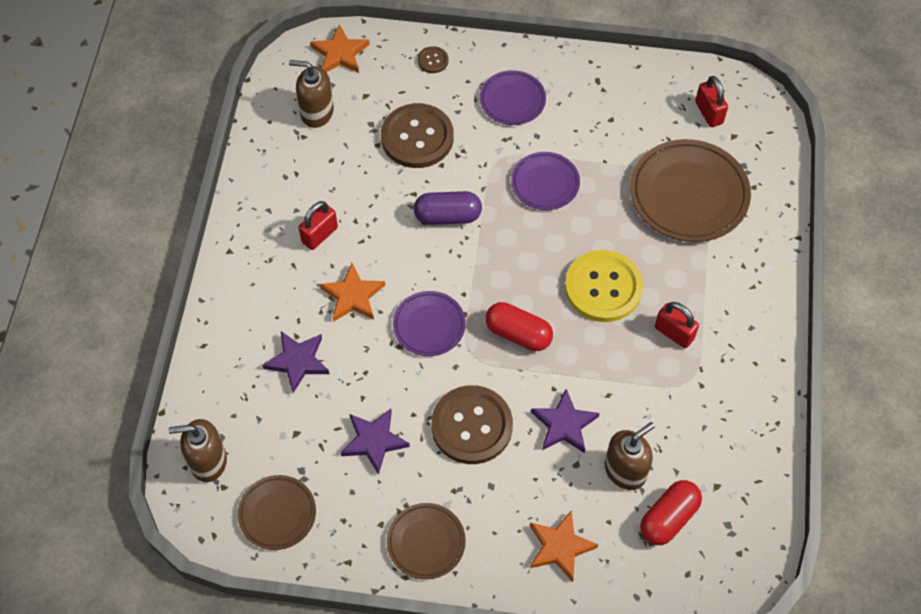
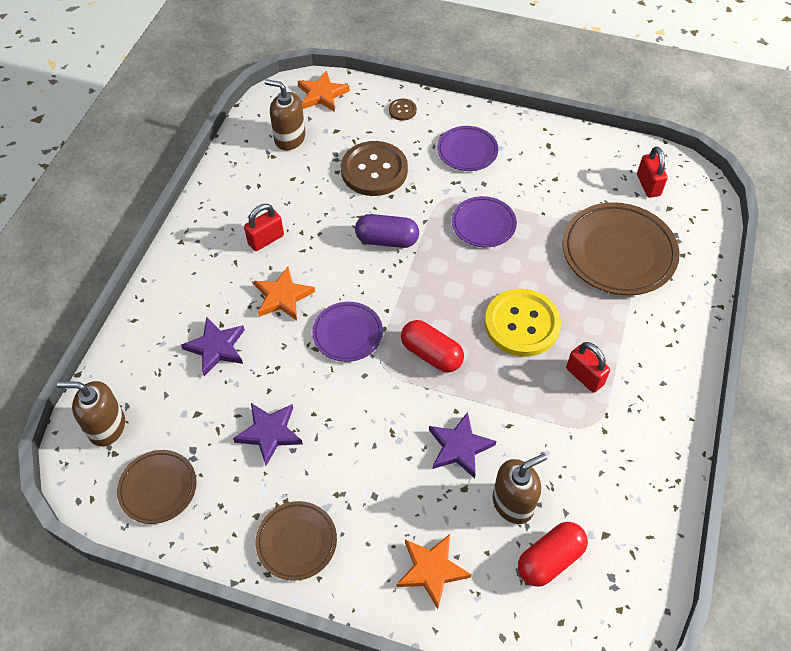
camera: 10 degrees right, 5 degrees down
brown button [431,385,513,464] -> none

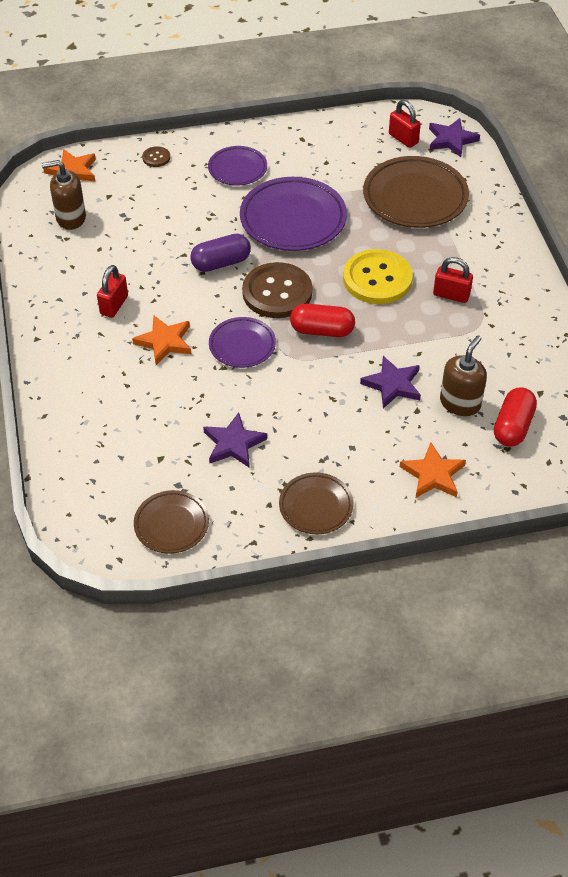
camera: 30 degrees left, 5 degrees down
brown soap dispenser [57,381,125,446] -> none
purple star [181,317,245,376] -> purple star moved to [429,118,480,157]
brown button [341,141,408,196] -> brown button moved to [242,262,312,318]
purple plate [452,196,517,247] -> purple plate [240,177,347,251], size x1.74

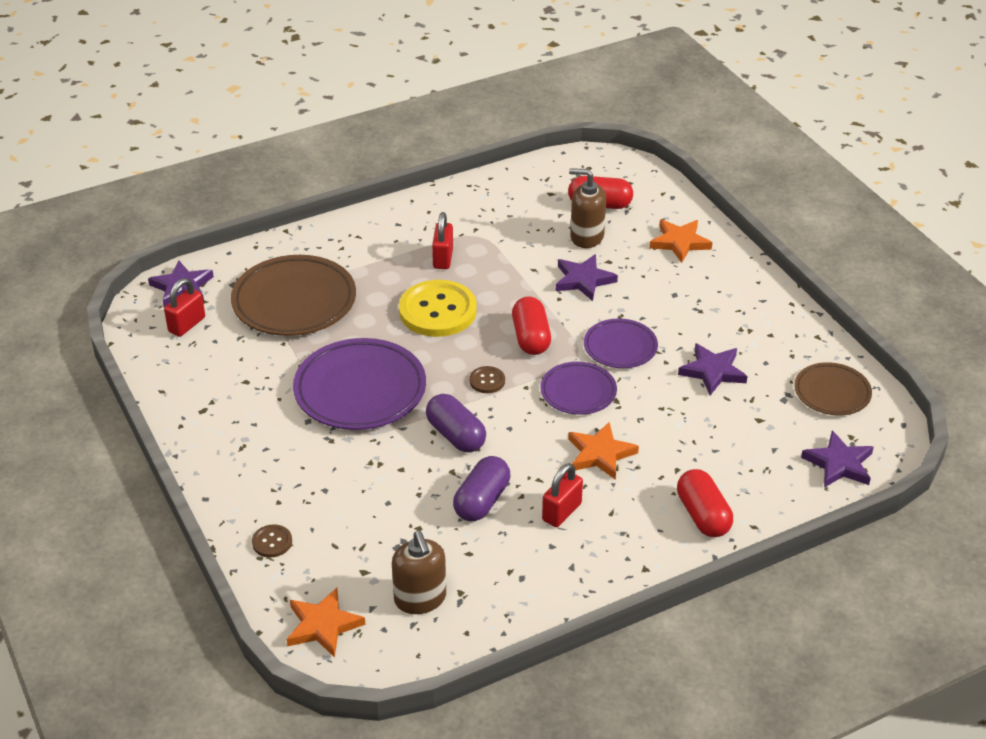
camera: 105 degrees left, 10 degrees down
red padlock [97,265,128,318] -> red padlock turned 60 degrees counterclockwise [542,463,583,527]
purple plate [208,146,267,186] -> purple plate moved to [584,319,658,368]
brown button [242,262,312,318] -> brown button [469,366,505,393], size x0.44
brown plate [279,473,353,534] -> none
none -> purple capsule [453,456,510,521]
none -> red capsule [677,469,733,537]
none -> purple star [801,430,874,488]

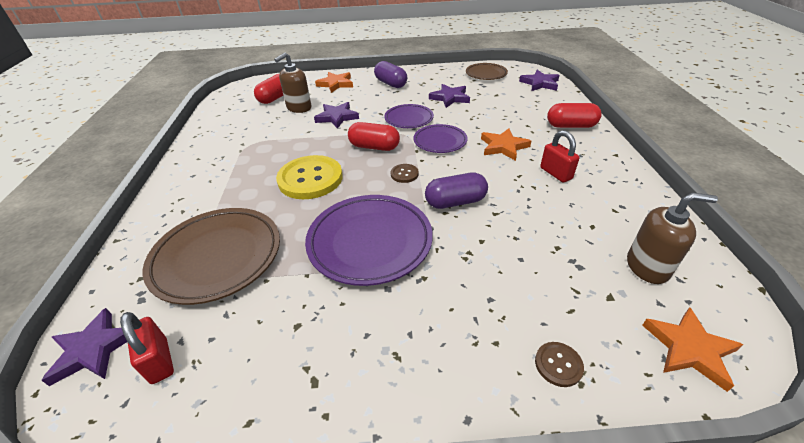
camera: 65 degrees left, 0 degrees up
red padlock [432,212,453,269] -> none
purple capsule [453,456,510,521] -> purple capsule moved to [374,61,407,88]

